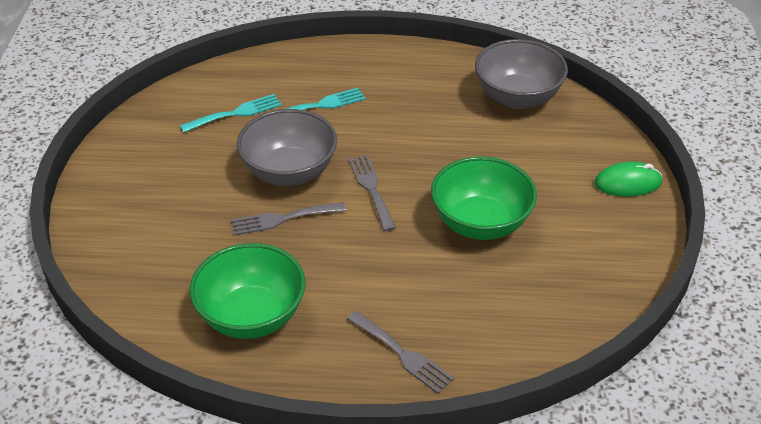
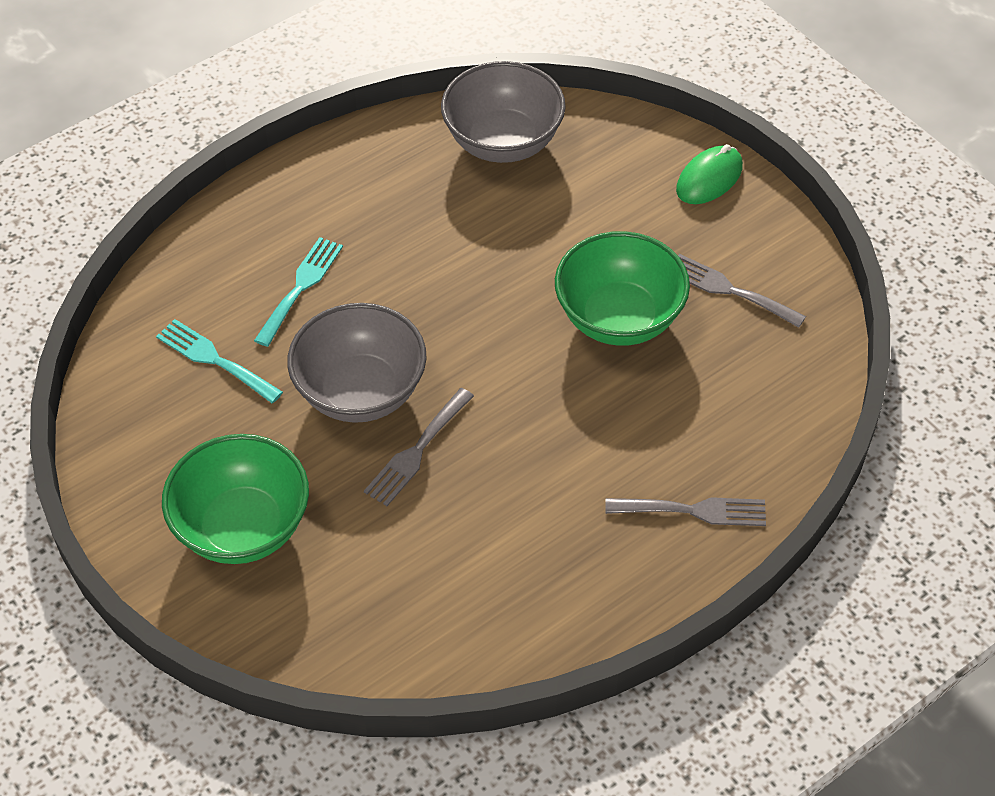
camera: 40 degrees left, 10 degrees up
turquoise fork [180,94,282,133] -> turquoise fork turned 75 degrees counterclockwise [156,319,283,403]
green bowl [190,243,306,339] -> green bowl moved to [162,434,309,564]
grey fork [348,155,396,231] -> grey fork moved to [678,254,806,328]

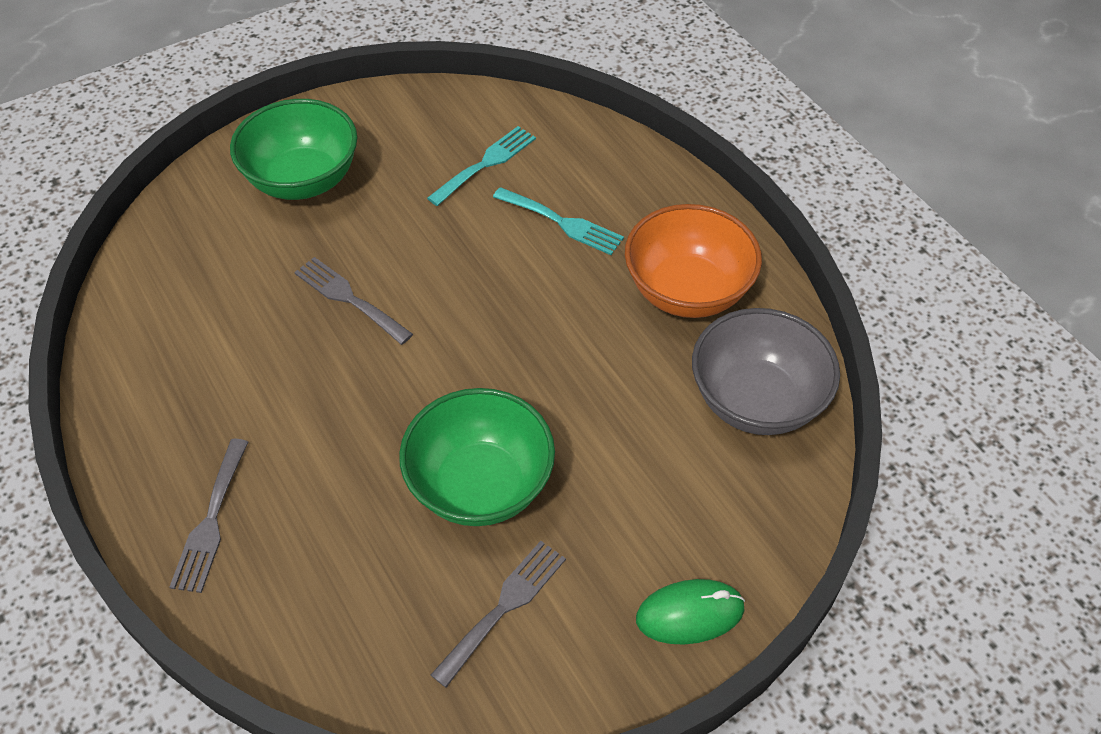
camera: 95 degrees right, 0 degrees up
grey bowl [287,303,427,423] -> none
green mouse [676,144,743,204] -> green mouse turned 60 degrees counterclockwise [636,579,745,645]
none -> orange bowl [625,204,762,318]

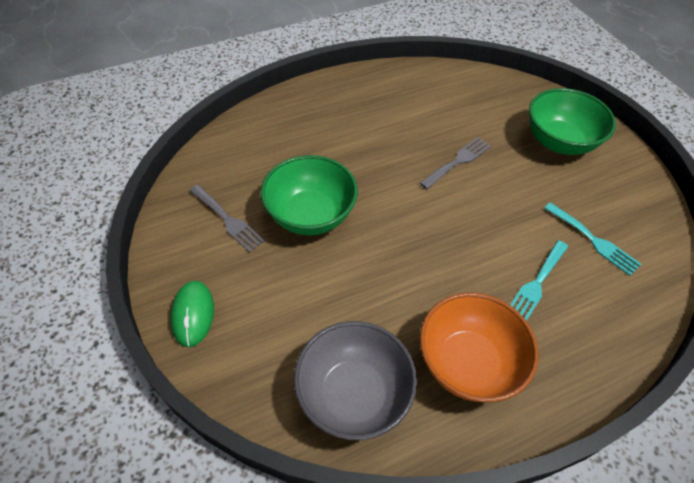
camera: 95 degrees right, 0 degrees up
grey fork [170,439,248,593] -> none

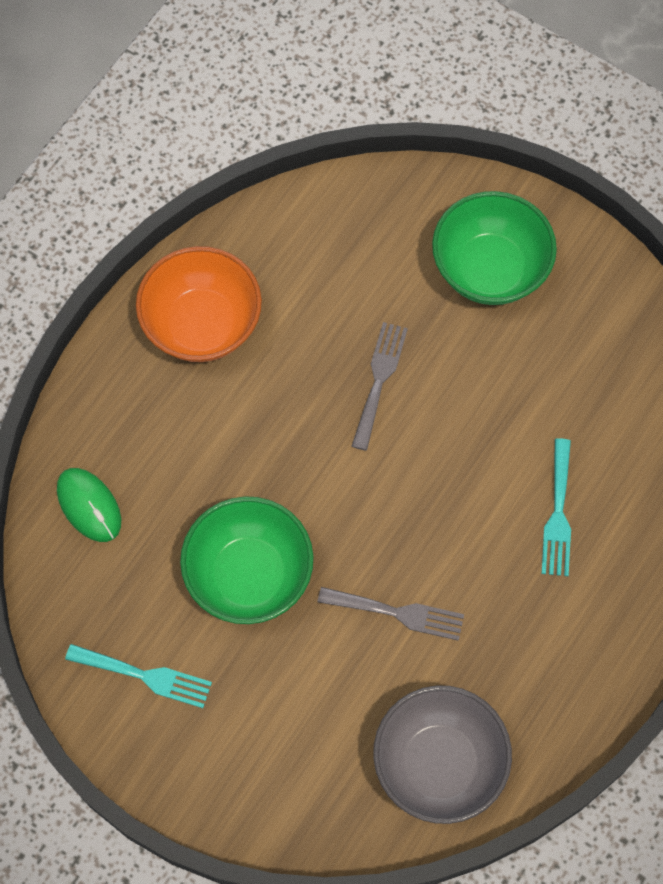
camera: 30 degrees left, 15 degrees up
green mouse [170,281,214,347] -> green mouse moved to [57,468,121,542]
grey fork [189,185,265,253] -> grey fork moved to [318,587,464,641]
orange bowl [420,293,539,402] -> orange bowl moved to [136,246,262,362]
turquoise fork [544,202,641,276] -> turquoise fork moved to [65,644,212,708]

